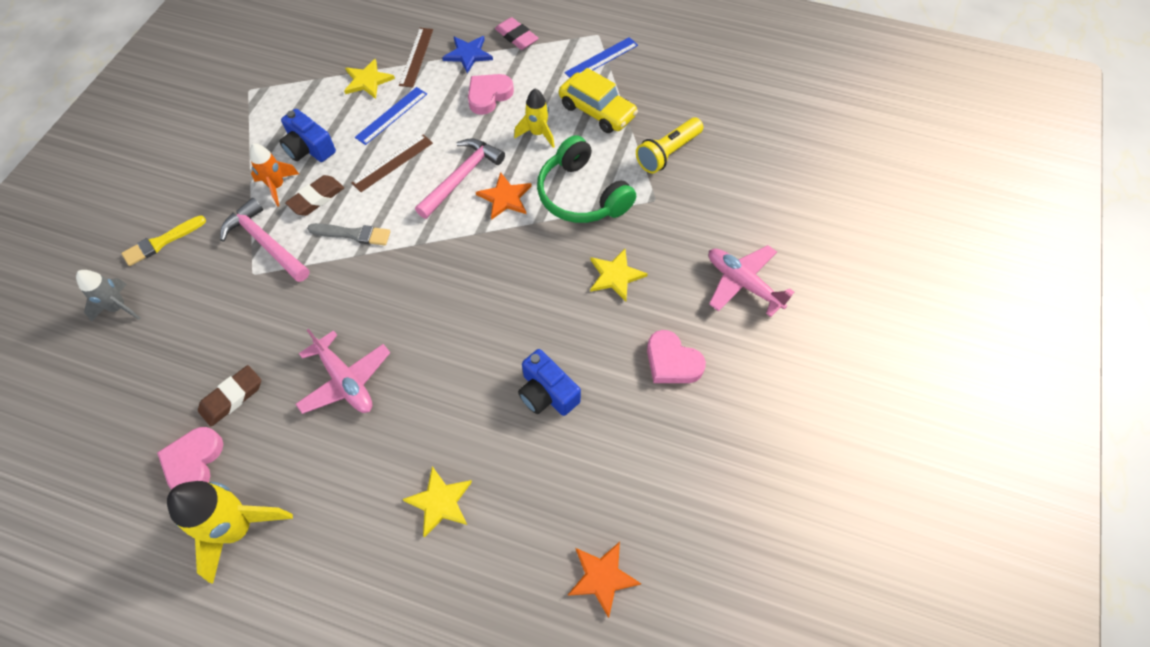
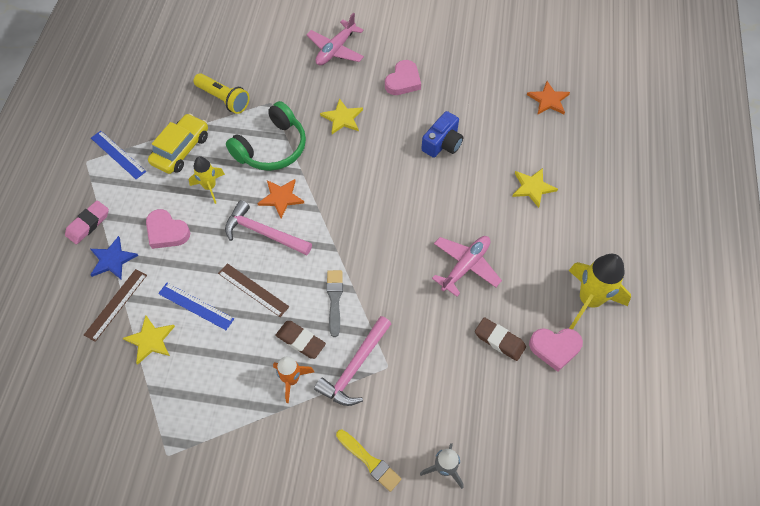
camera: 100 degrees left, 0 degrees up
blue camera [279,109,336,162] -> none
brown ruler [399,28,433,88] -> brown ruler turned 60 degrees counterclockwise [84,269,147,342]

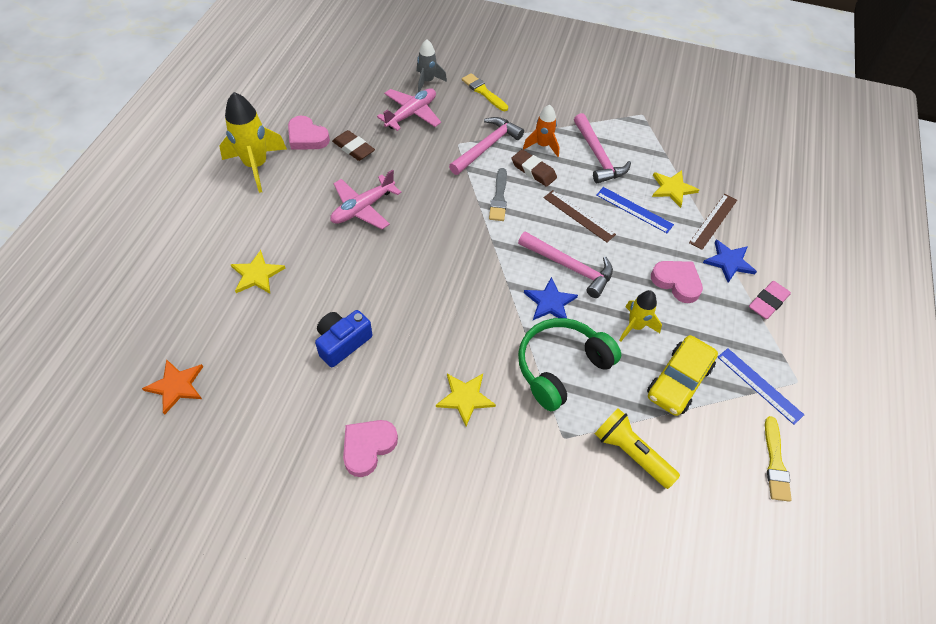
camera: 175 degrees left, 5 degrees down
orange star [257,179,304,218] -> blue star [524,277,578,320]
pink plane [306,13,364,65] -> pink plane moved to [377,88,441,131]
pink heart [529,328,583,372] -> pink heart turned 150 degrees counterclockwise [288,116,330,150]
none -> pink hammer [574,113,631,183]
none -> yellow brush [765,416,792,502]

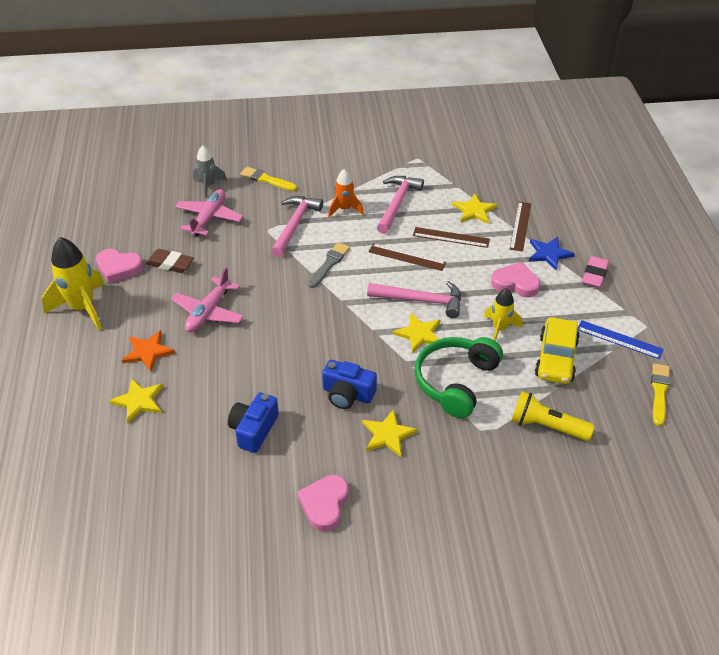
camera: 20 degrees left, 10 degrees down
orange star [142,359,203,415] -> orange star moved to [122,330,175,372]
grey brush [489,168,507,221] -> grey brush turned 135 degrees counterclockwise [308,242,350,288]
brown eraser [511,149,557,187] -> none
blue star [524,277,578,320] -> yellow star [393,313,440,353]
pink hammer [574,113,631,183] -> pink hammer turned 120 degrees counterclockwise [377,176,424,234]
blue ruler [596,187,674,233] -> brown ruler [413,227,490,248]
yellow brush [765,416,792,502] -> yellow brush turned 150 degrees counterclockwise [651,363,670,426]
none -> blue camera [322,360,377,409]

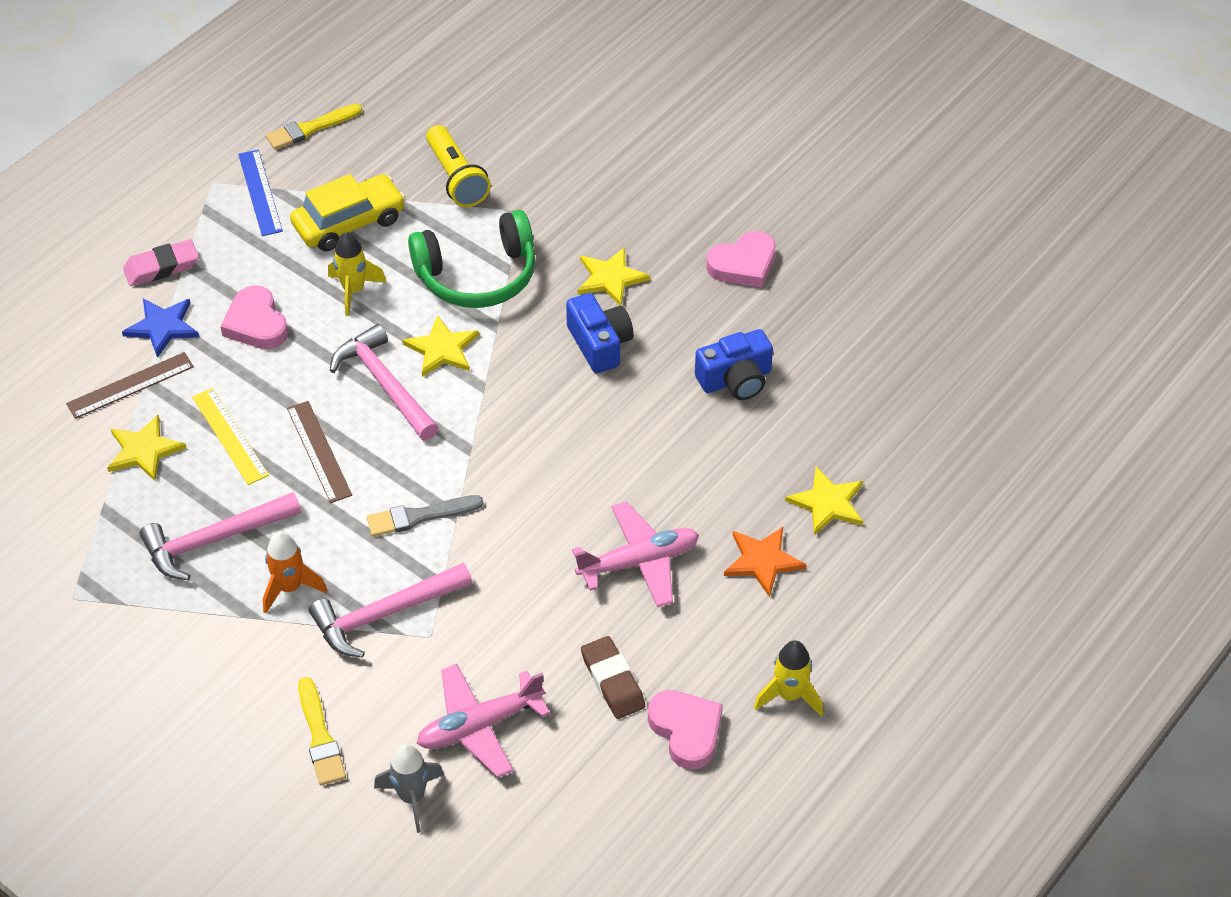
camera: 135 degrees left, 5 degrees up
yellow rocket [42,237,105,330] -> yellow rocket [754,640,823,716], size x0.59
brown ruler [413,227,490,248] -> yellow ruler [192,388,269,485]

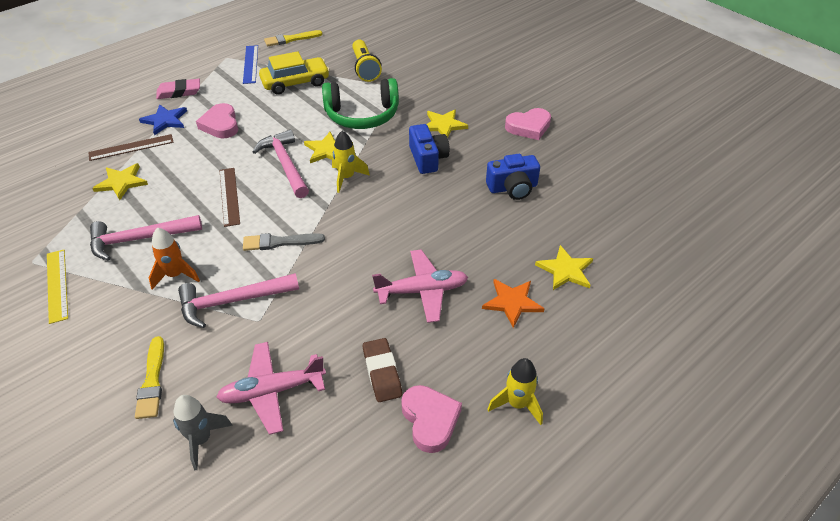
camera: 10 degrees right, 5 degrees down
yellow ruler [192,388,269,485] -> yellow ruler moved to [47,250,68,324]
yellow rocket [328,232,387,316] -> yellow rocket moved to [332,131,370,193]

